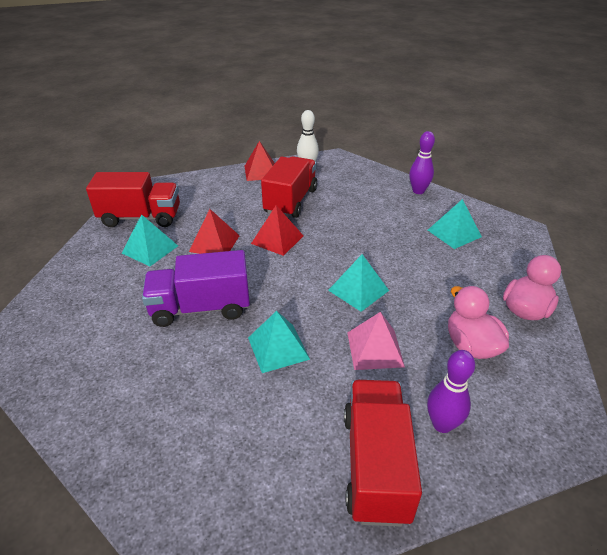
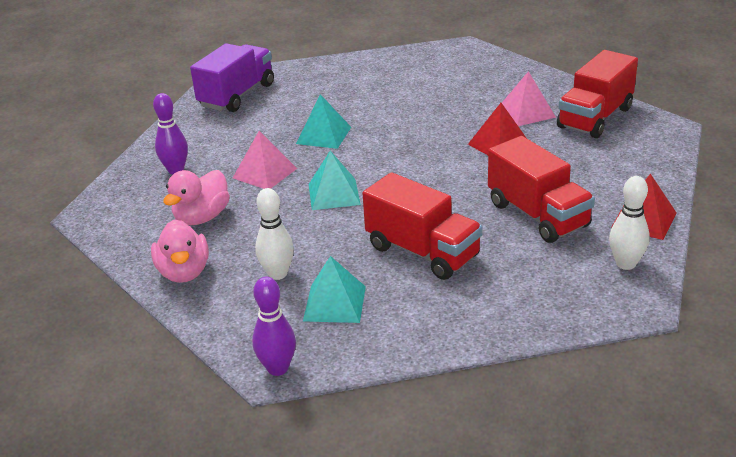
camera: 130 degrees right, 5 degrees down
turquoise pyramid [122,214,178,266] -> pink pyramid [502,71,556,126]
purple truck [142,250,250,327] -> purple truck moved to [190,43,274,112]
red pyramid [251,205,303,256] -> none
red truck [344,380,422,527] -> red truck moved to [363,172,483,280]
purple bowling pin [409,131,435,194] -> purple bowling pin moved to [252,277,296,376]
pink duck [448,286,509,359] -> pink duck turned 105 degrees clockwise [163,170,230,225]
none -> white bowling pin [255,188,294,280]

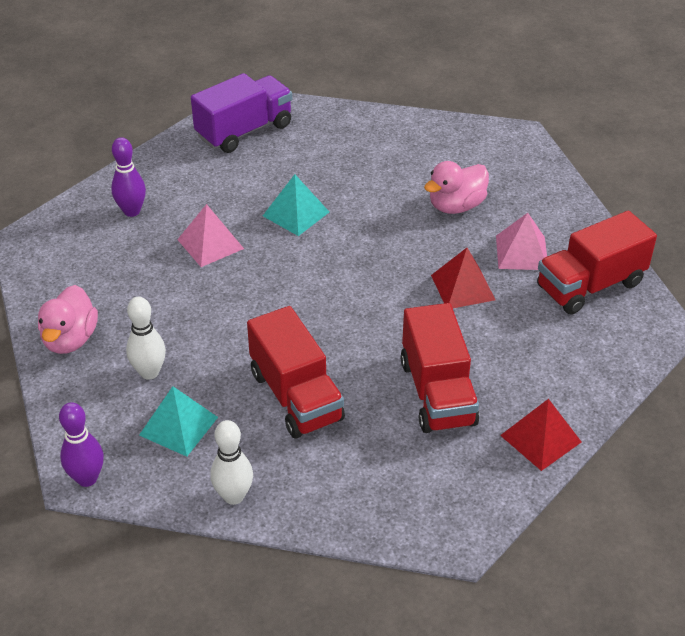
camera: 20 degrees right, 10 degrees up
pink duck [163,170,230,225] -> pink duck moved to [424,161,489,214]
turquoise pyramid [309,151,361,210] -> none
white bowling pin [609,176,650,270] -> white bowling pin moved to [210,420,253,505]

